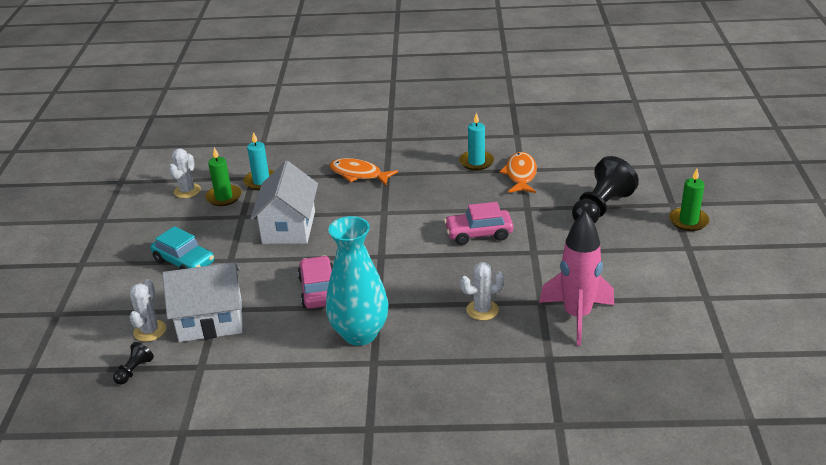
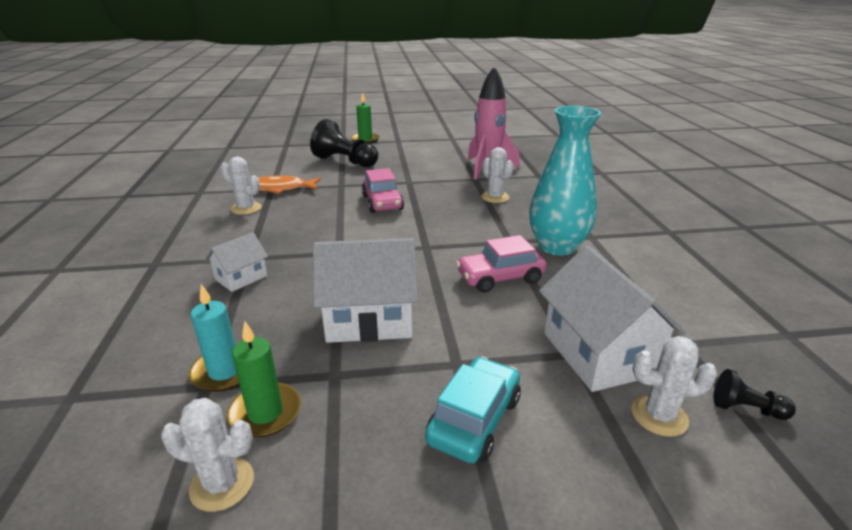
camera: 100 degrees left, 5 degrees down
orange fish [329,158,398,185] -> white house [206,232,268,292]
turquoise candle [459,113,494,170] -> white cactus [220,157,261,215]

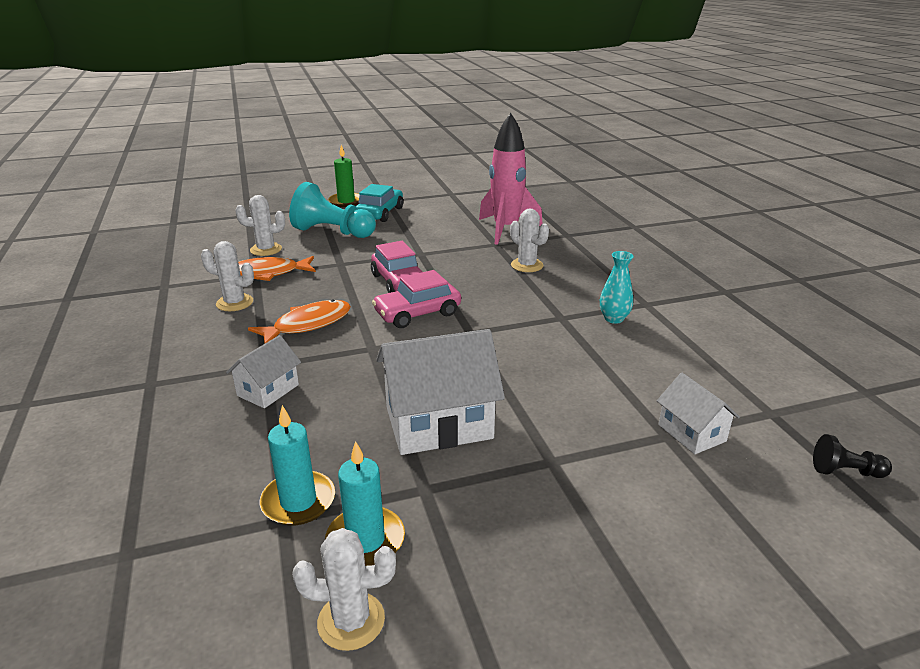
camera: 10 degrees left, 0 degrees up
green candle [227,321,301,437] -> turquoise candle [325,441,405,566]
black pawn [310,119,378,167] -> turquoise pawn [289,182,376,238]
turquoise car [425,357,521,464] -> turquoise car moved to [356,184,403,222]
pink car [456,235,547,293] -> pink car moved to [372,270,461,328]
turquoise vase [529,106,601,255] -> turquoise vase [600,251,634,324], size x0.47
white house [539,245,686,392] -> white house [657,373,740,454], size x0.54
white cactus [631,336,718,437] -> white cactus moved to [235,195,285,256]
none -> orange fish [248,299,351,343]

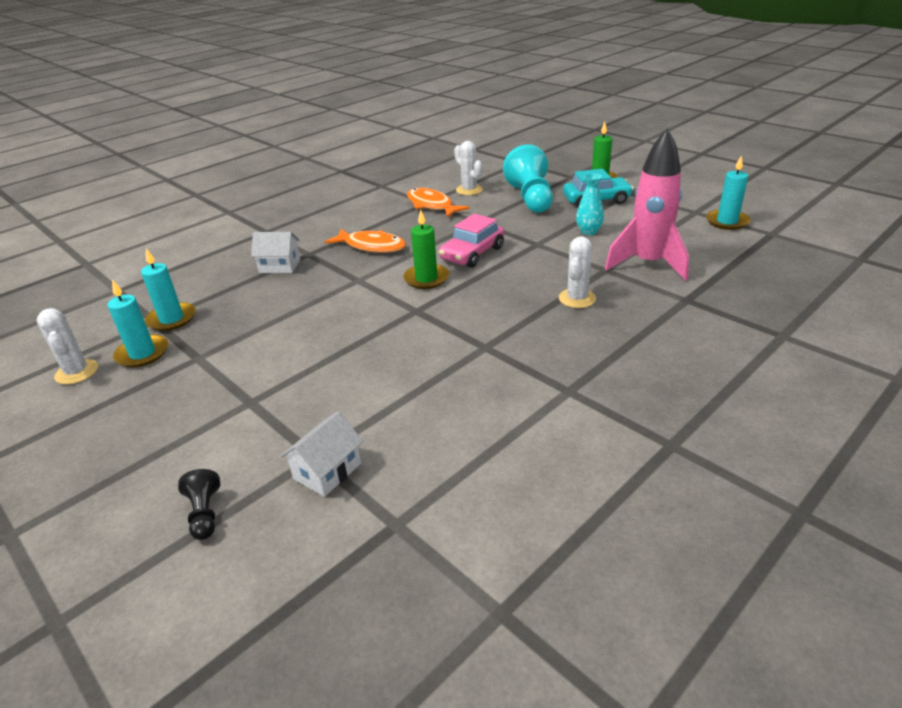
camera: 65 degrees right, 5 degrees up
white cactus [201,241,254,311] -> none
pink car [372,270,461,328] -> green candle [403,209,449,289]
white house [376,329,505,455] -> none
turquoise vase [600,251,634,324] -> turquoise vase moved to [576,173,604,235]
black pawn [813,434,892,478] -> black pawn moved to [178,469,220,540]
none -> turquoise candle [706,155,751,230]

